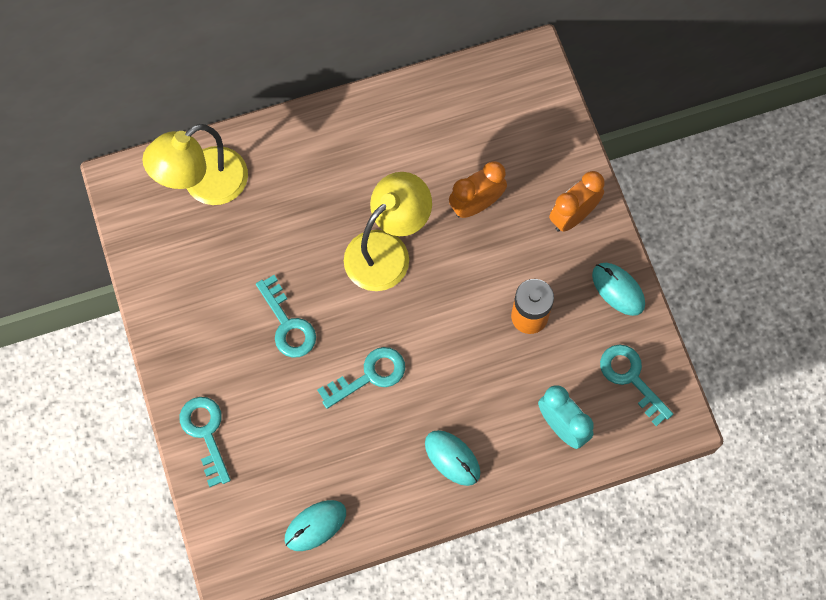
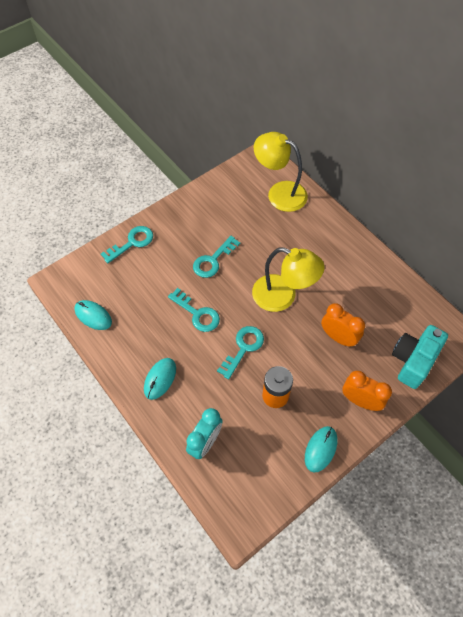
camera: 70 degrees right, 10 degrees down
turquoise key [600,344,673,426] -> turquoise key moved to [217,326,264,379]
none -> turquoise camera [392,325,448,389]

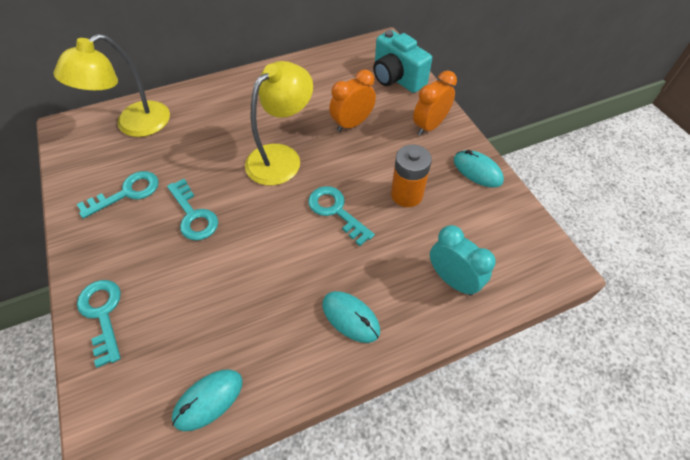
camera: 75 degrees left, 5 degrees down
turquoise key [168,288,220,332] -> turquoise key moved to [77,171,159,219]

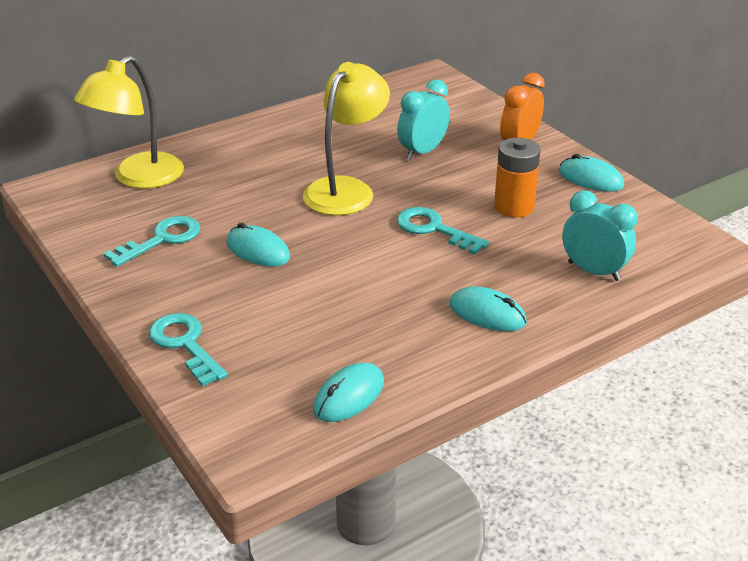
camera: 10 degrees left, 20 degrees down
turquoise key [167,179,218,241] -> turquoise mouse [226,223,290,266]
orange clock [329,69,376,132] -> turquoise clock [397,79,450,160]
turquoise camera [373,30,432,93] -> none

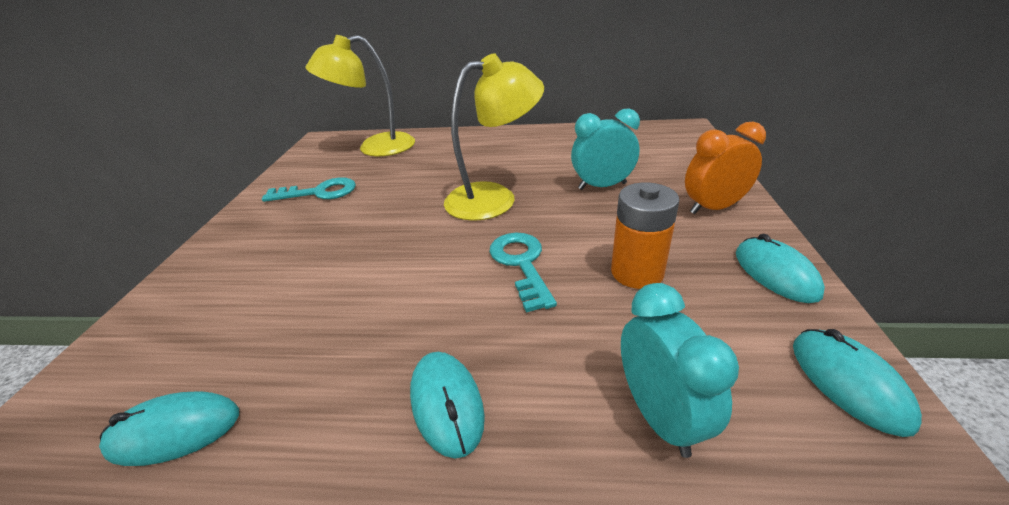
camera: 40 degrees right, 0 degrees up
turquoise key [149,313,228,387] -> none
turquoise mouse [226,223,290,266] -> turquoise mouse moved to [793,329,922,437]

